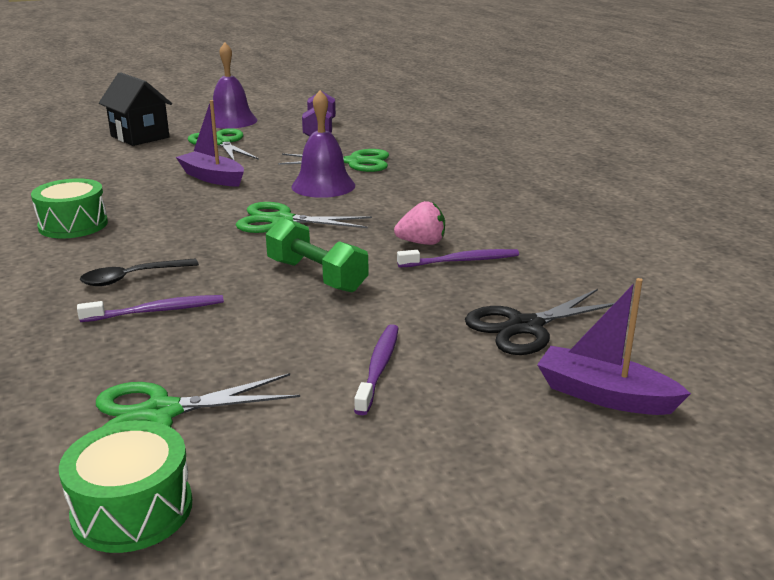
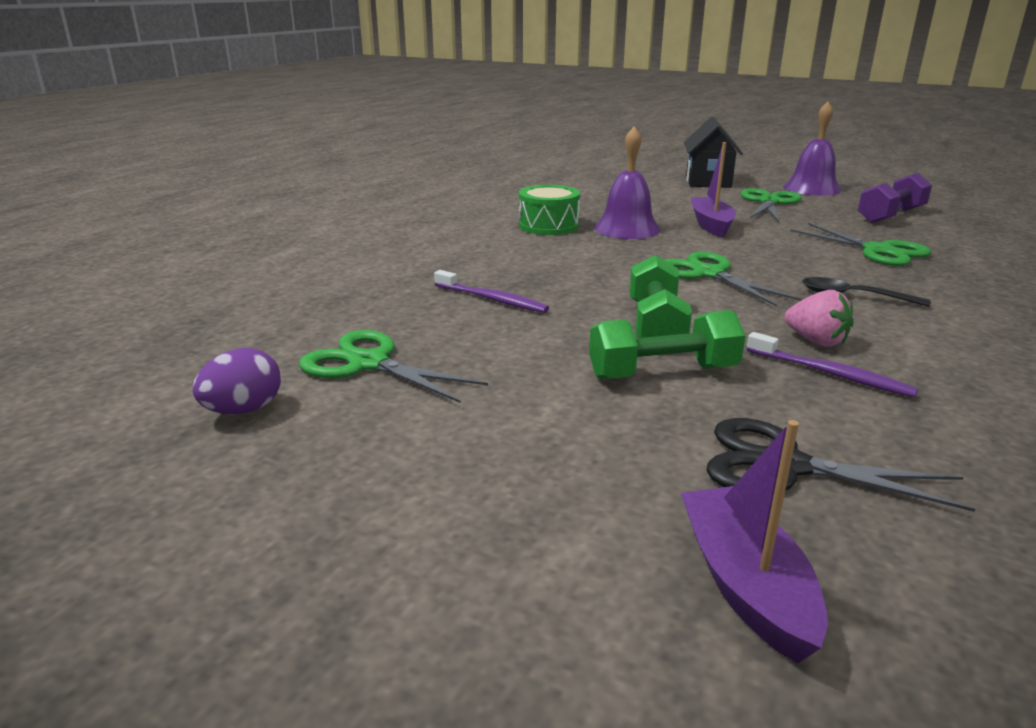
camera: 50 degrees right, 0 degrees up
green drum [59,420,192,553] -> purple egg [193,348,281,414]
black spoon [80,259,199,286] -> black spoon moved to [802,277,931,307]
purple bell [291,90,355,198] -> purple bell moved to [594,126,660,239]
purple toothbrush [354,324,399,415] -> none
none -> green dumbbell [589,310,745,379]

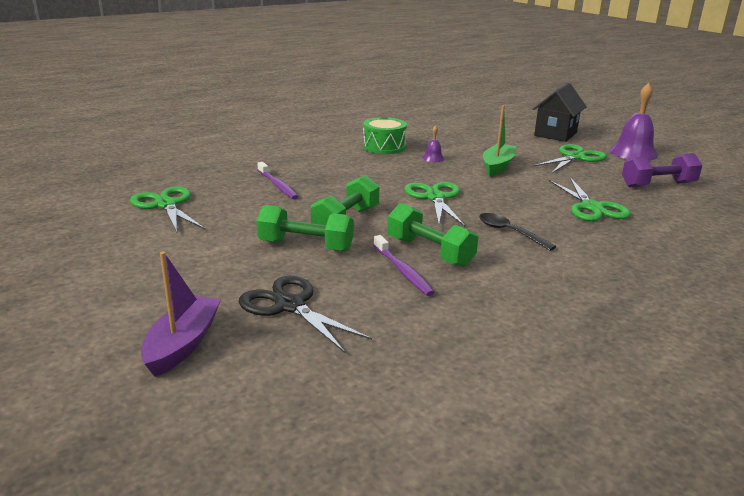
camera: 25 degrees right, 0 degrees up
purple egg [193,348,281,414] -> none
purple bell [594,126,660,239] -> purple bell [422,125,444,162], size x0.46
purple boat [691,142,736,237] -> green boat [483,105,516,176]
pink strawberry [785,290,854,347] -> green dumbbell [387,203,478,267]

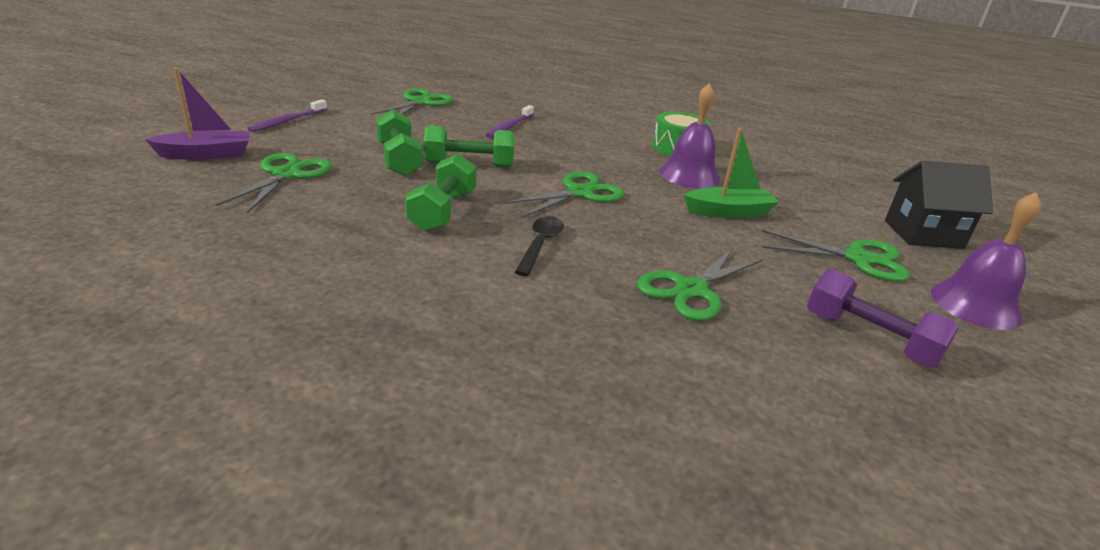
camera: 55 degrees right, 5 degrees up
black scissors [239,276,372,353] -> green scissors [216,153,332,213]
purple toothbrush [373,235,435,296] -> purple toothbrush moved to [247,99,327,132]
purple bell [422,125,444,162] -> purple bell [659,83,720,188], size x2.15

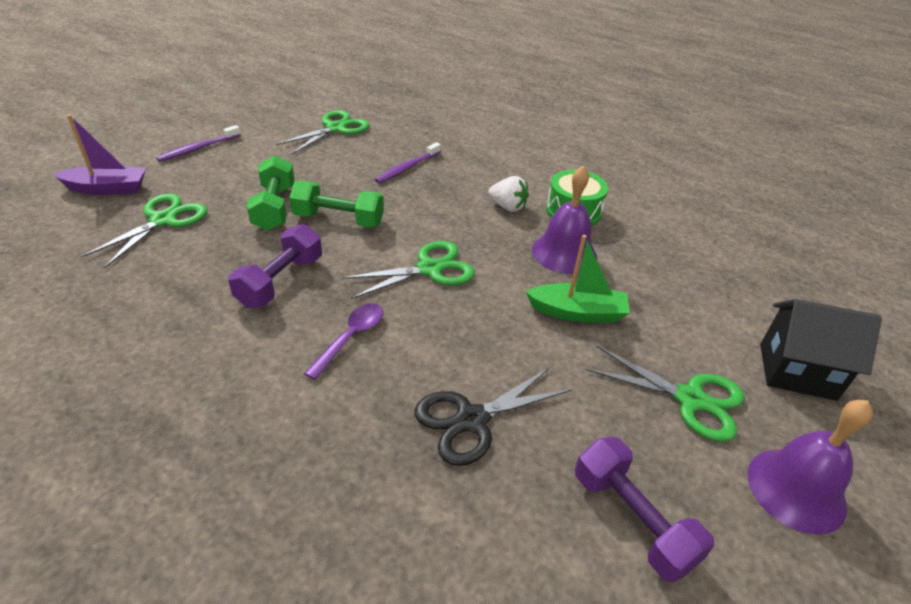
camera: 15 degrees right, 10 degrees up
green dumbbell [405,154,477,232] -> purple dumbbell [228,224,322,308]
black spoon [515,216,564,276] -> purple spoon [304,303,383,380]
green scissors [637,248,763,321] -> black scissors [415,367,572,466]
none -> white strawberry [488,176,529,212]

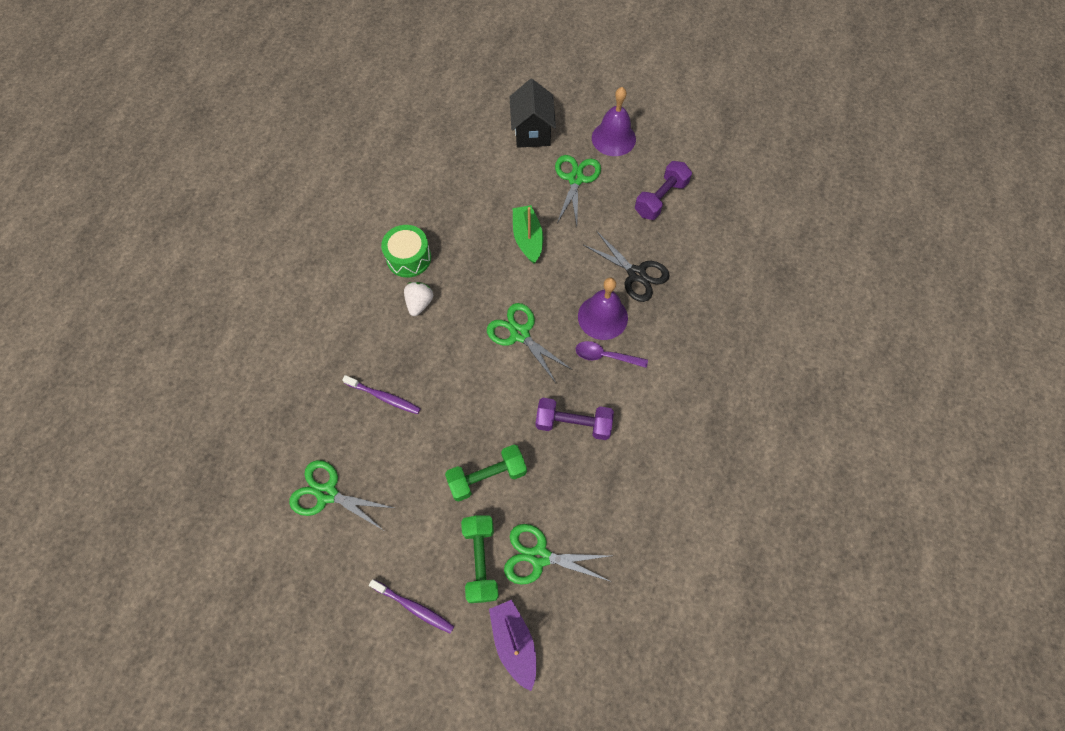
camera: 105 degrees left, 25 degrees up
green dumbbell [289,181,384,228] -> green dumbbell moved to [461,515,499,603]
purple bell [532,166,597,274] -> purple bell moved to [578,277,628,340]

